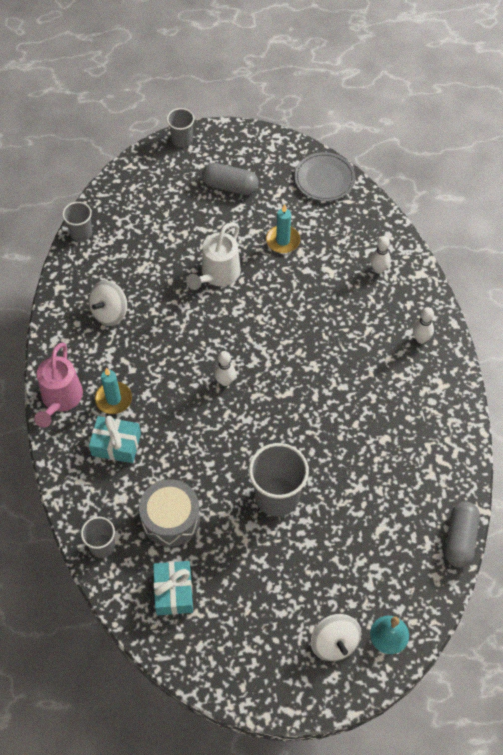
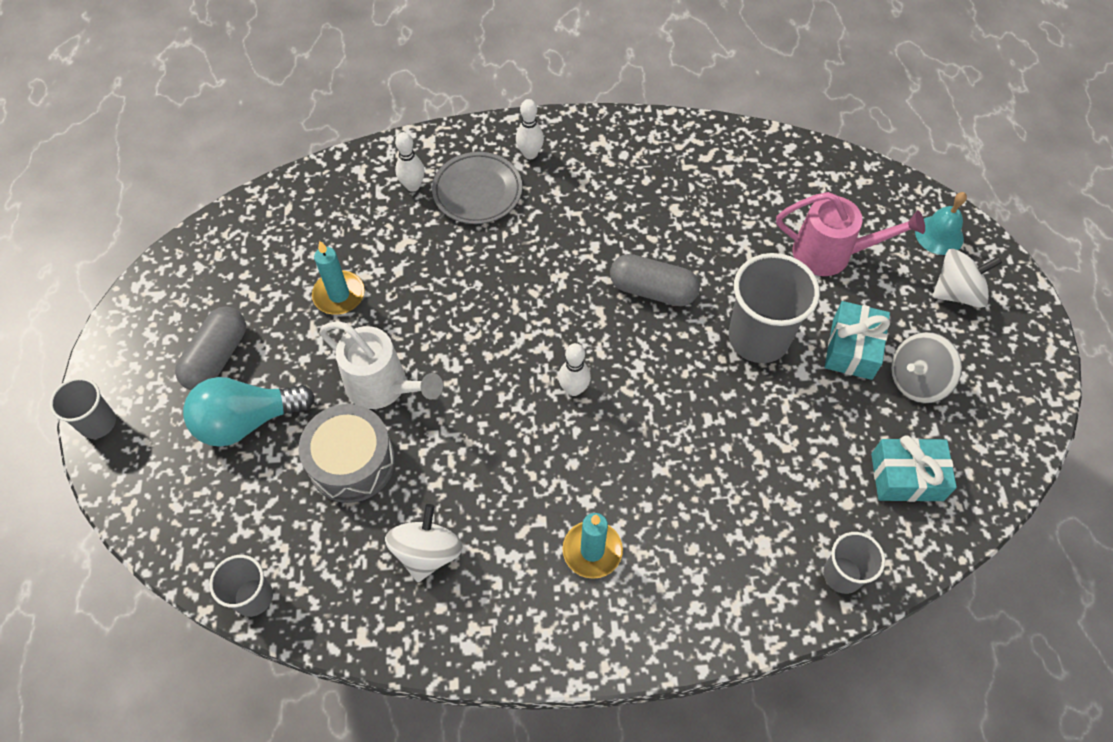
camera: 85 degrees left, 0 degrees up
pink watering can [34,342,83,427] -> pink watering can moved to [776,192,925,276]
white spinning top [89,281,127,326] -> white spinning top turned 120 degrees counterclockwise [385,504,463,582]
turquoise gift [89,416,141,463] -> turquoise gift moved to [825,301,890,380]
grey drum [139,479,200,547] -> grey drum moved to [299,404,395,503]
grey plate [295,152,355,201] -> grey plate moved to [432,152,522,224]
grey capsule [445,502,480,568] -> grey capsule moved to [610,254,700,306]
none -> turquoise light bulb [183,377,315,447]
none -> grey spinning top [891,332,962,403]

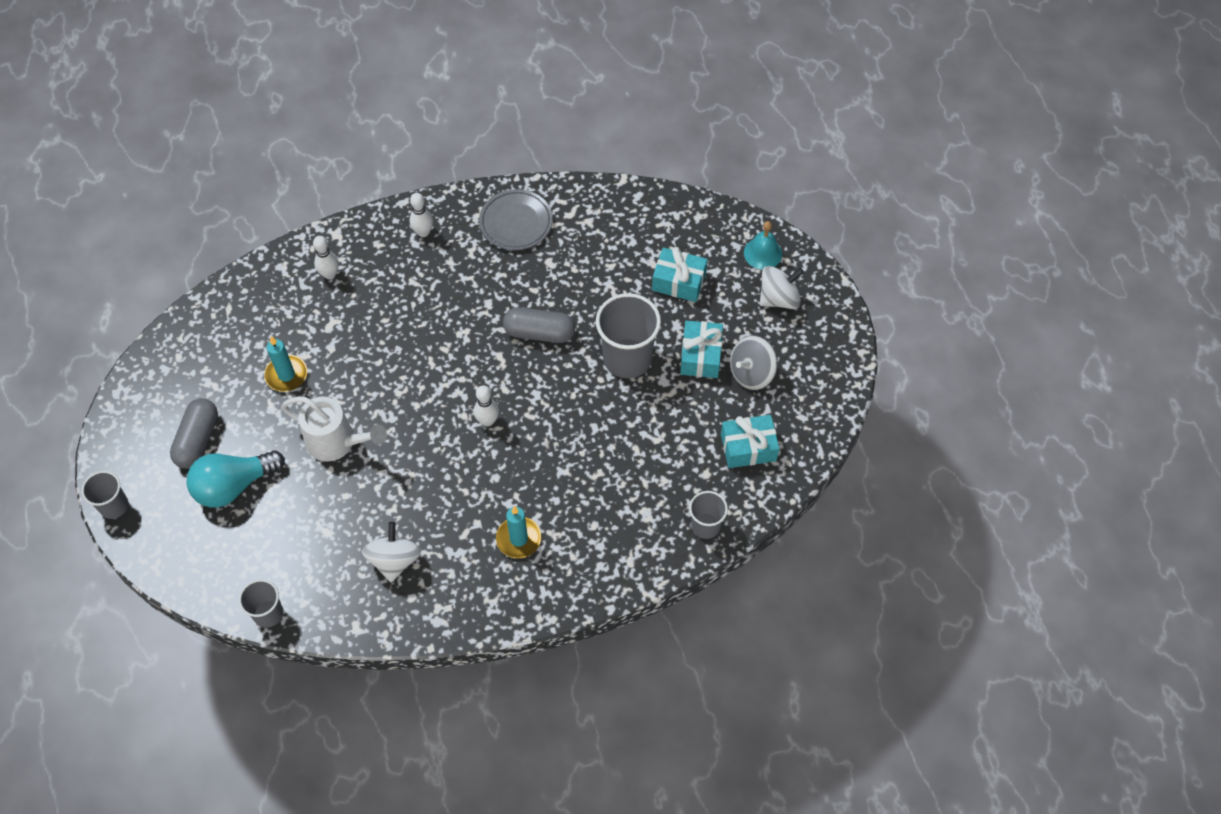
camera: 10 degrees left, 0 degrees up
grey drum [299,404,395,503] -> none
grey plate [432,152,522,224] -> grey plate moved to [479,189,553,250]
pink watering can [776,192,925,276] -> turquoise gift [652,247,708,302]

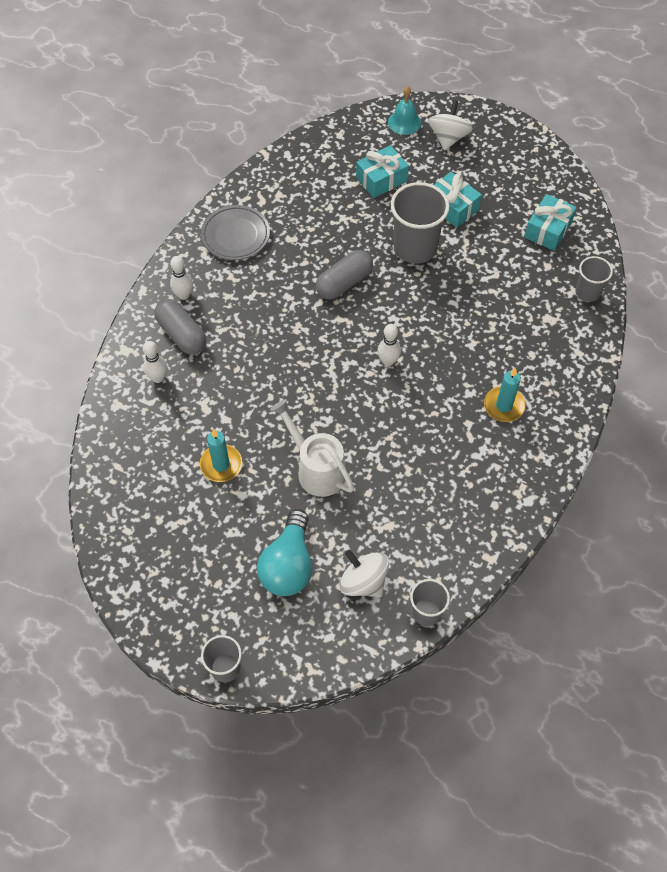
camera: 50 degrees left, 0 degrees up
grey capsule [170,398,218,469] -> grey capsule moved to [154,299,206,354]
white watering can [281,397,387,462] -> white watering can turned 105 degrees counterclockwise [270,399,354,497]
white spinning top [362,522,421,582] -> white spinning top moved to [339,550,389,597]
grey spinning top [730,335,778,390] -> none

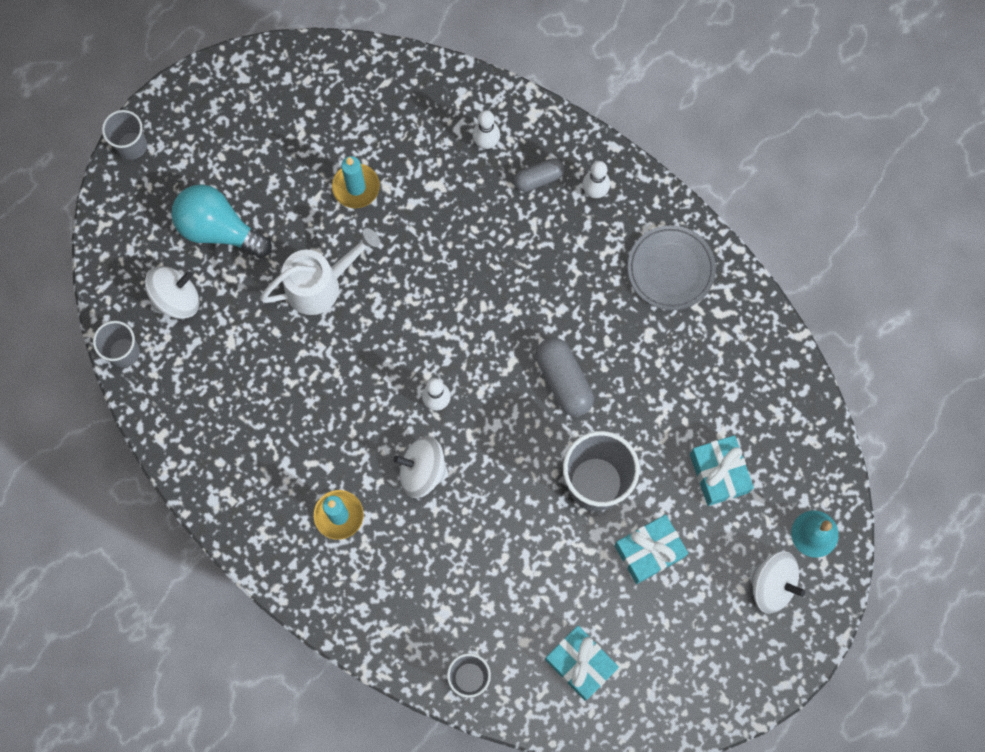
camera: 105 degrees right, 15 degrees up
grey capsule [154,299,206,354] -> grey capsule [514,158,564,192], size x0.64
none -> white spinning top [394,436,449,498]

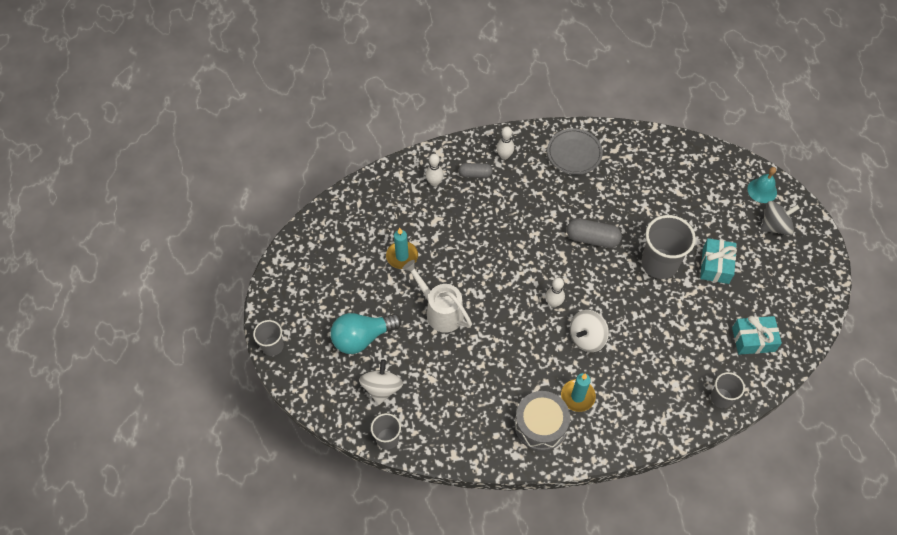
camera: 50 degrees left, 15 degrees down
white watering can [260,228,380,315] -> white watering can turned 60 degrees counterclockwise [402,260,472,333]
grey capsule [514,158,564,192] -> grey capsule turned 75 degrees clockwise [459,163,493,178]
turquoise gift [690,435,754,506] -> none
white spinning top [749,551,805,614] -> grey spinning top [761,201,800,236]
none -> grey drum [515,391,570,451]

